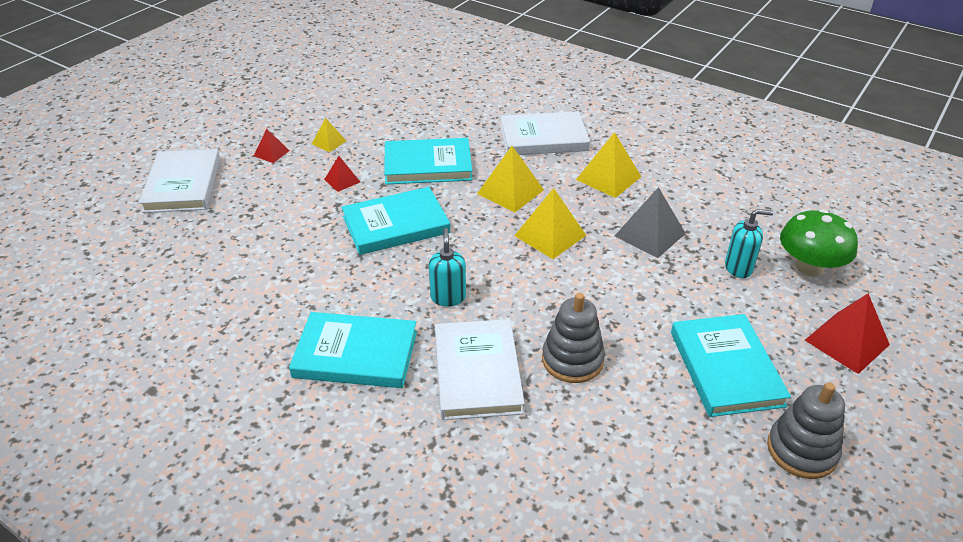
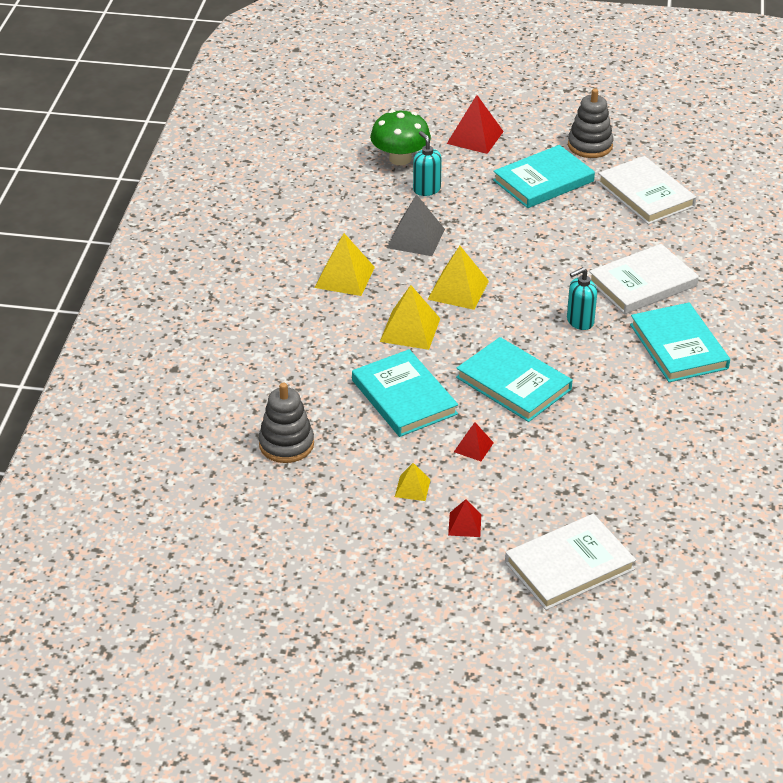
camera: 115 degrees left, 0 degrees up
white book [500,111,590,155] -> white book moved to [598,156,696,225]
grey stacking toy [542,293,605,383] -> grey stacking toy moved to [259,383,314,463]

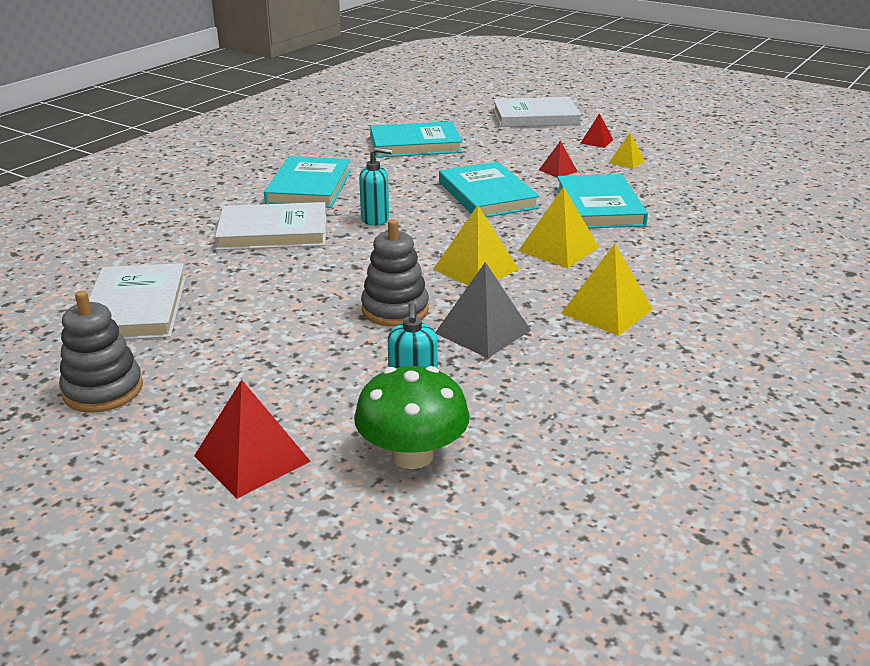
camera: 155 degrees left, 10 degrees down
grey stacking toy [259,383,314,463] -> grey stacking toy moved to [361,219,429,326]
turquoise book [493,145,595,208] -> turquoise book moved to [370,121,463,157]

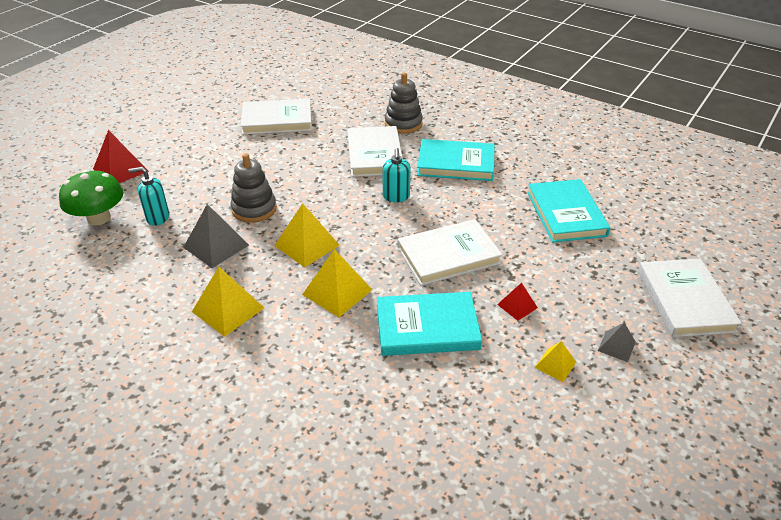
camera: 90 degrees right, 10 degrees up
grey stacking toy [59,291,143,413] -> grey stacking toy moved to [385,72,423,134]
turquoise book [439,162,540,217] -> white book [398,219,503,286]
red pyramid [580,113,613,148] -> grey pyramid [598,323,636,362]

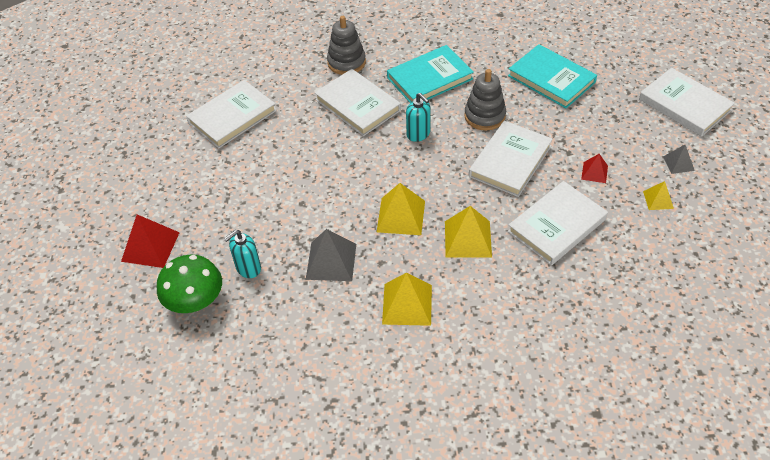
camera: 35 degrees left, 10 degrees up
grey stacking toy [230,153,277,223] -> grey stacking toy moved to [464,69,506,131]
turquoise book [377,292,482,356] -> white book [508,181,608,265]

